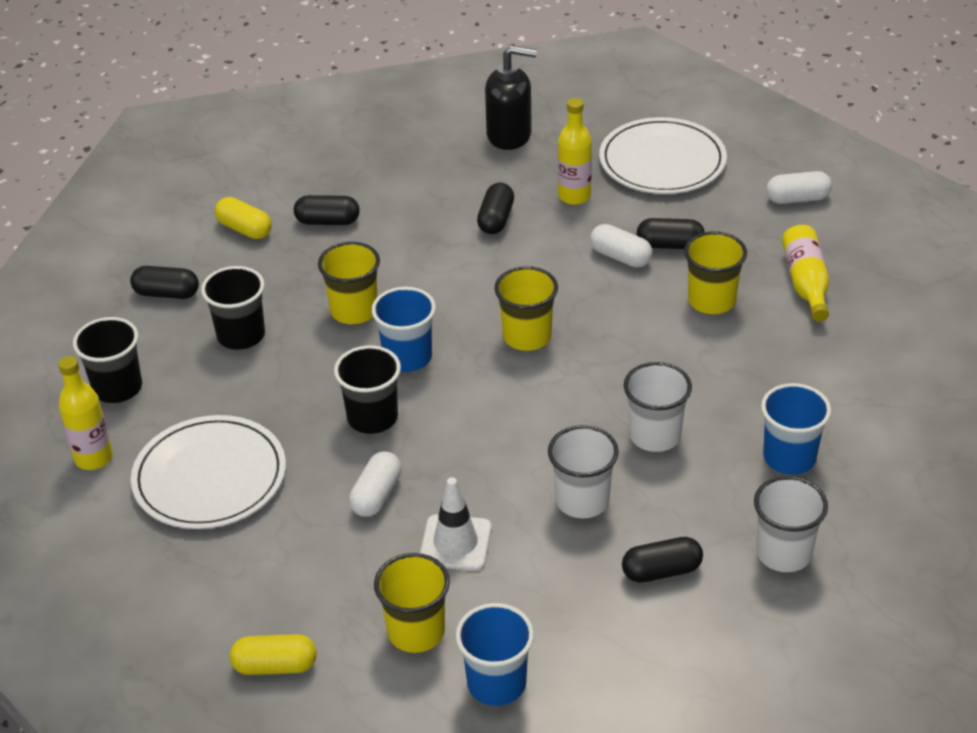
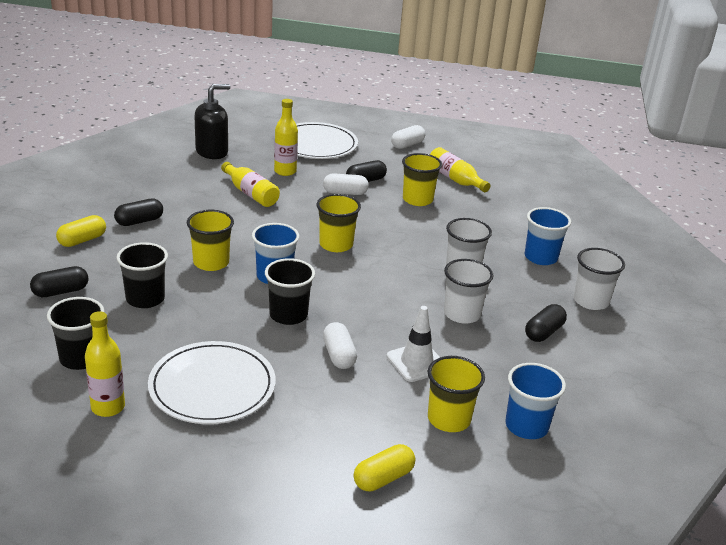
camera: 40 degrees left, 10 degrees down
yellow capsule [215,197,272,239] -> yellow capsule turned 45 degrees counterclockwise [56,215,106,247]
black capsule [477,183,514,234] -> yellow bottle [221,162,280,207]

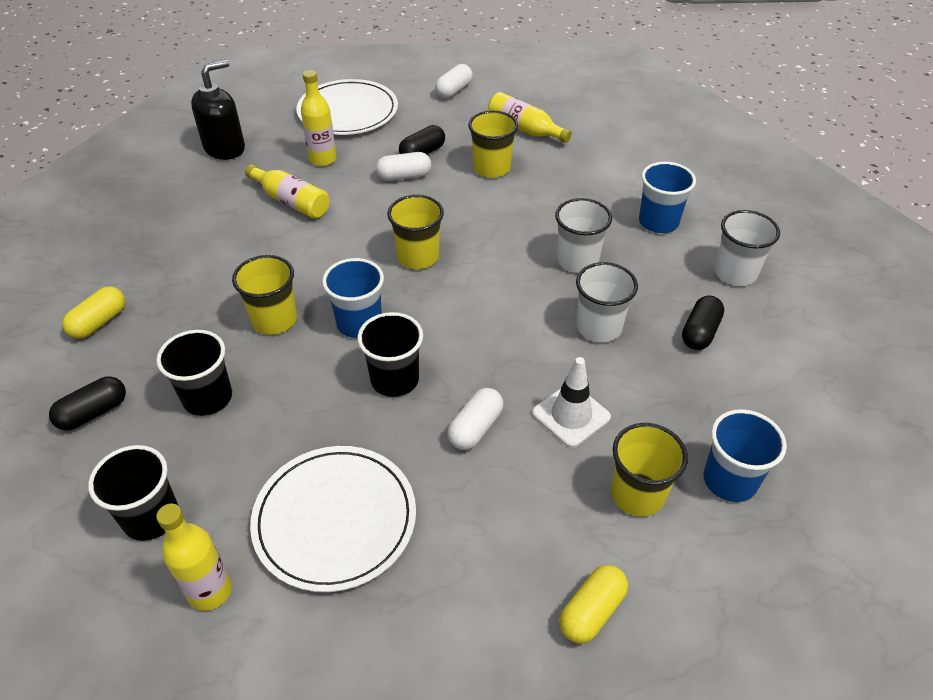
camera: 10 degrees left, 15 degrees up
black capsule [114,198,163,226] -> none
white capsule [323,322,357,369] -> white capsule turned 60 degrees clockwise [447,388,503,450]

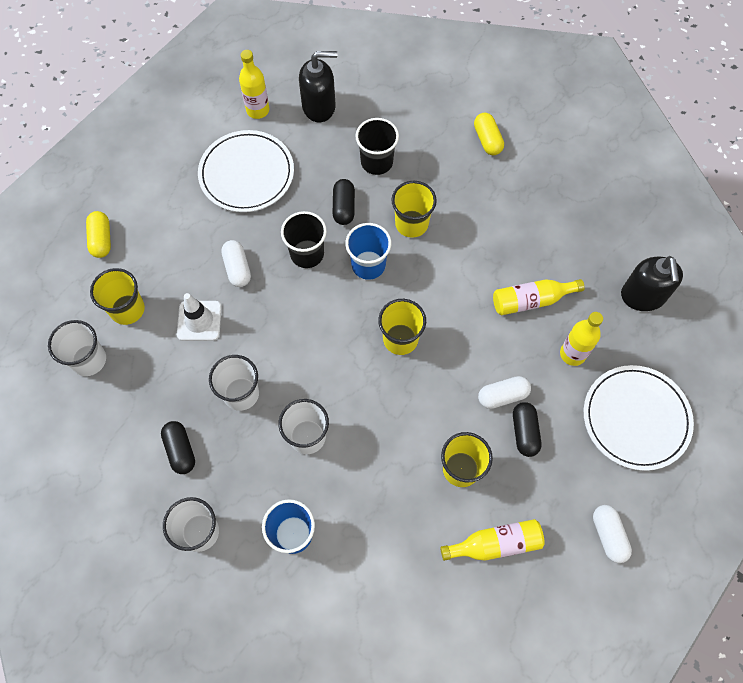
camera: 130 degrees right, 20 degrees up
black capsule [49,376,126,430] -> black capsule moved to [333,179,355,225]
black cup [88,445,178,541] -> black soap dispenser [299,51,337,122]
white capsule [376,152,431,181] -> white capsule turned 45 degrees clockwise [478,376,531,409]
blue cup [703,409,787,502] -> white cup [48,320,106,376]

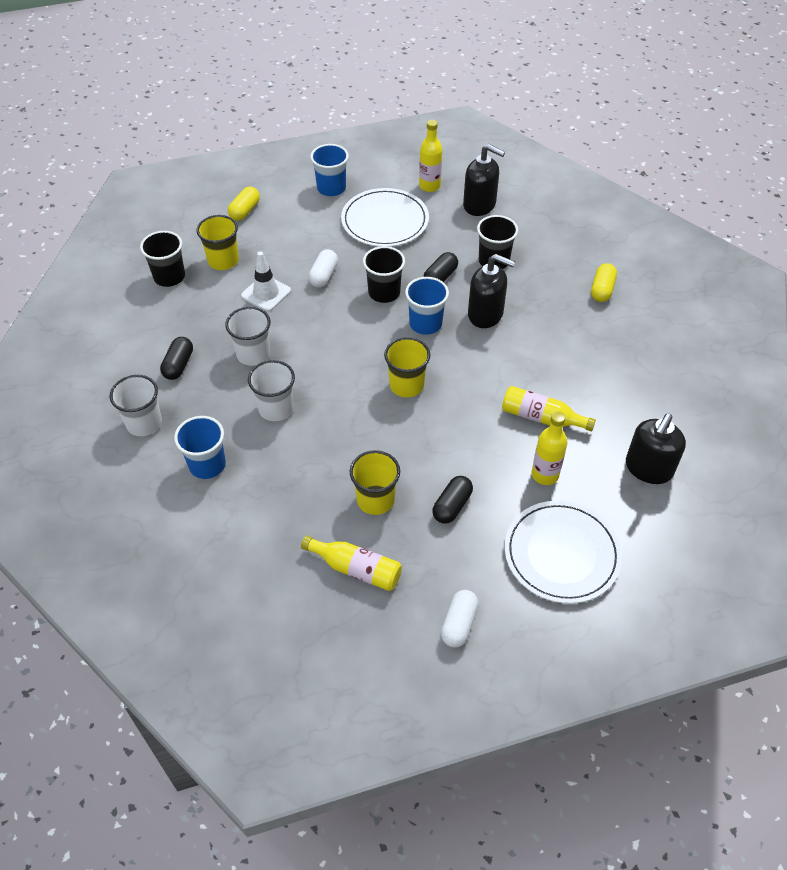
camera: 35 degrees right, 15 degrees down
white cup [48,320,106,376] -> black cup [140,231,185,287]
yellow cup [391,181,437,238] -> black soap dispenser [468,254,515,328]
white capsule [478,376,531,409] -> none
none -> blue cup [310,144,349,196]

